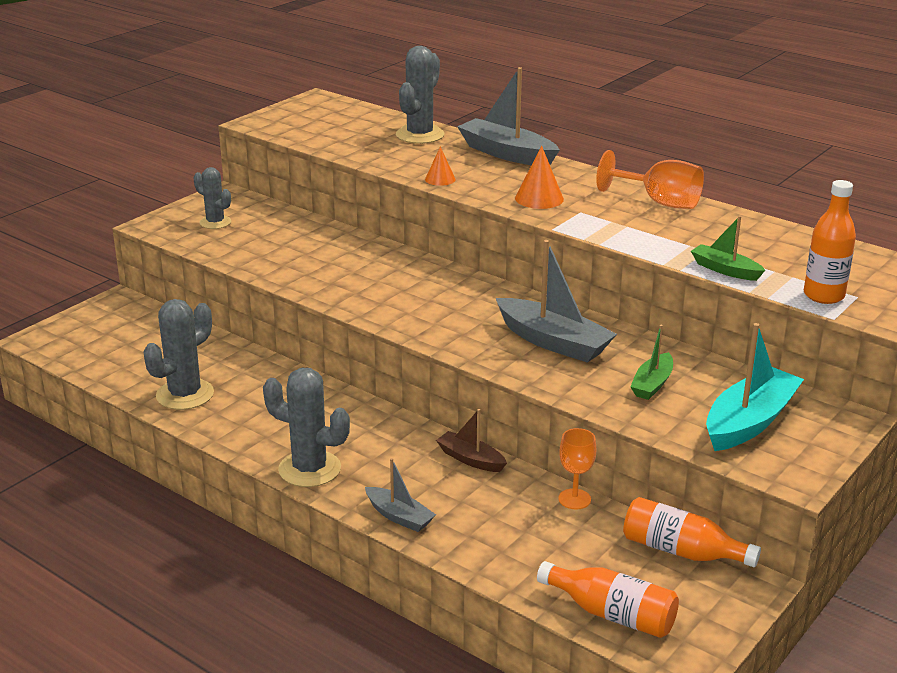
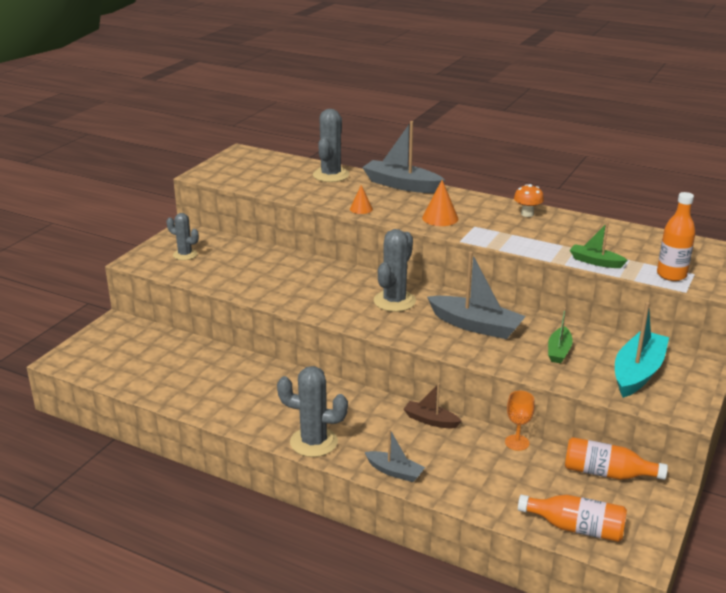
camera: 10 degrees left, 0 degrees up
grey cactus [143,299,214,410] -> grey cactus moved to [374,229,416,312]
orange goblet [596,150,704,209] -> orange mushroom [514,184,544,217]

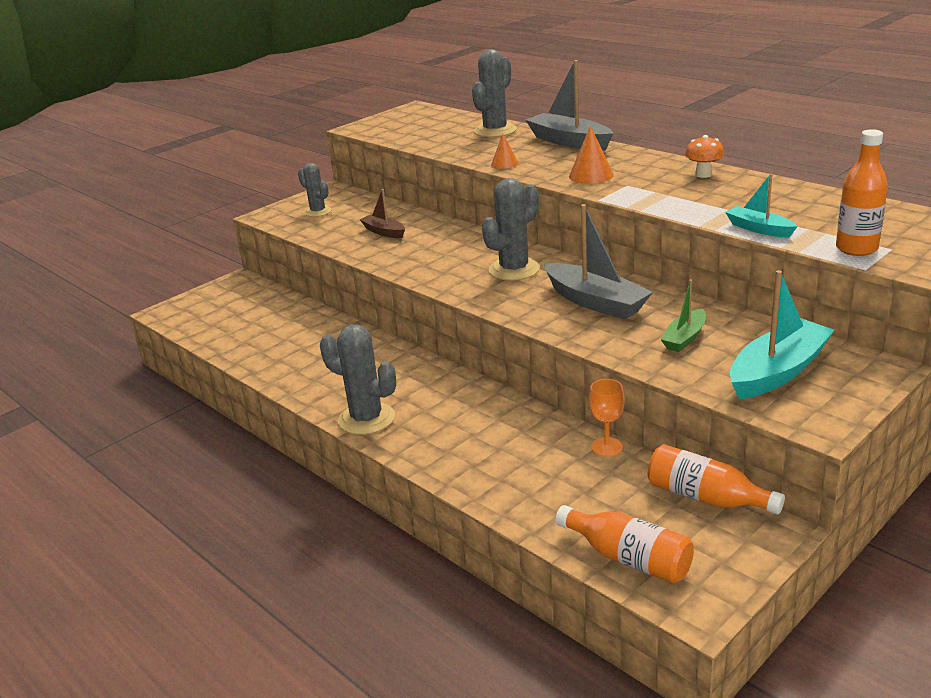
camera: 20 degrees right, 0 degrees up
grey boat [364,429,425,482] -> none
brown boat [404,383,462,428] -> brown boat moved to [360,189,405,238]
green boat [570,222,628,268] -> turquoise boat [725,174,798,237]

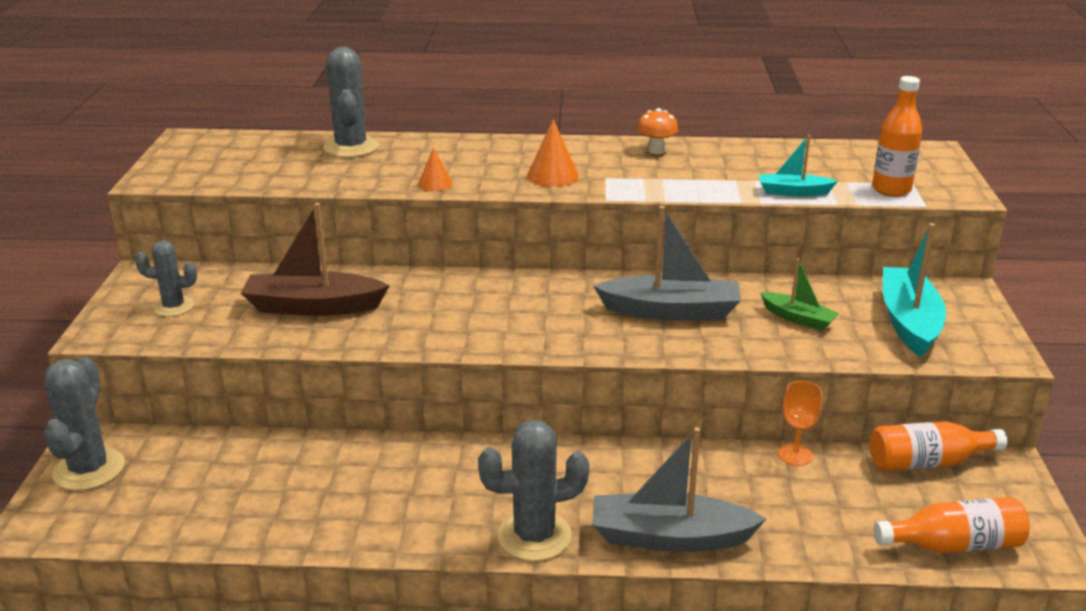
camera: 45 degrees left, 0 degrees up
brown boat [360,189,405,238] -> brown boat [241,203,390,316], size x1.78
grey cactus [482,178,540,281] -> grey cactus moved to [44,356,125,491]
grey boat [525,60,614,150] -> grey boat moved to [592,427,766,552]
green boat [660,279,706,352] -> green boat turned 45 degrees counterclockwise [760,258,840,331]

